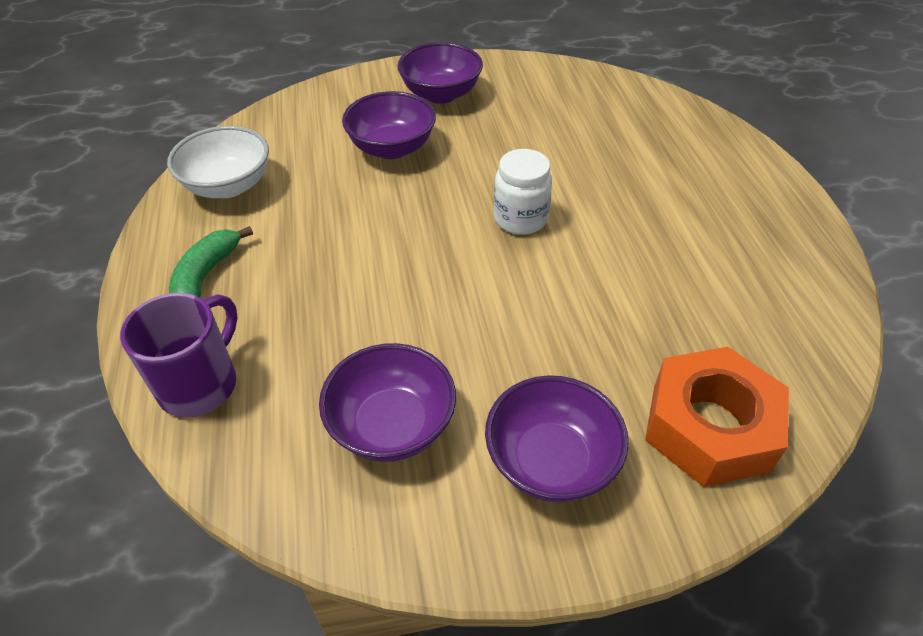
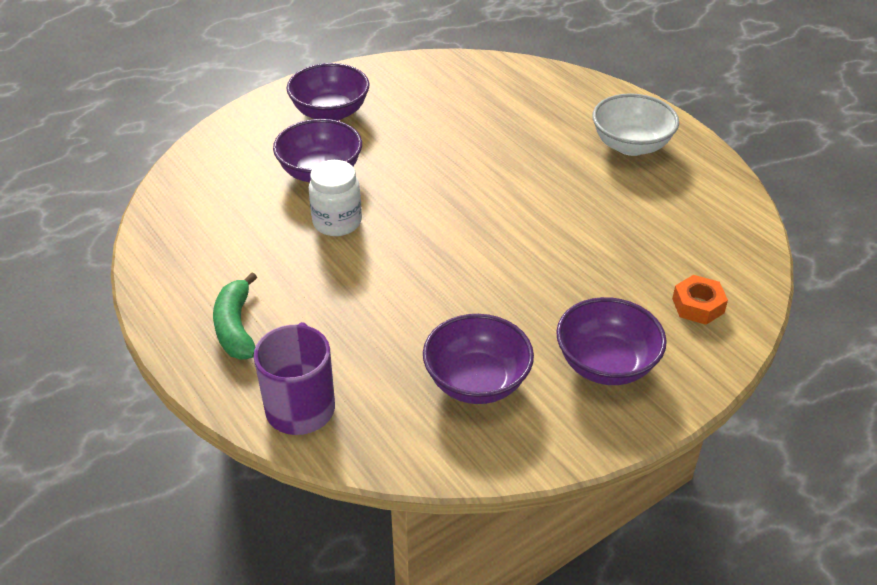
camera: 25 degrees left, 5 degrees down
white bowl [167,126,269,198] -> white bowl moved to [592,93,679,156]
white jar [494,149,552,235] -> white jar moved to [309,160,362,236]
orange nut [645,347,789,487] -> orange nut [672,275,728,325], size x0.50

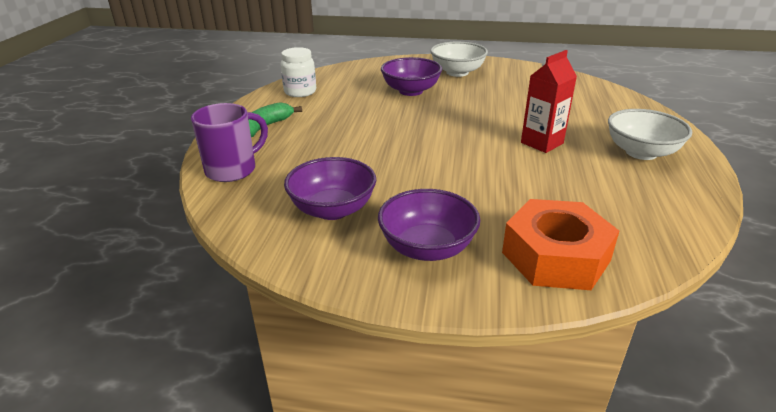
camera: 45 degrees right, 10 degrees down
purple bowl [287,63,369,121] -> white bowl [430,42,488,77]
white jar [309,160,362,236] -> white jar moved to [280,47,316,97]
orange nut [672,275,728,325] -> orange nut [502,199,619,290], size x2.01
none -> red carton [521,50,577,153]

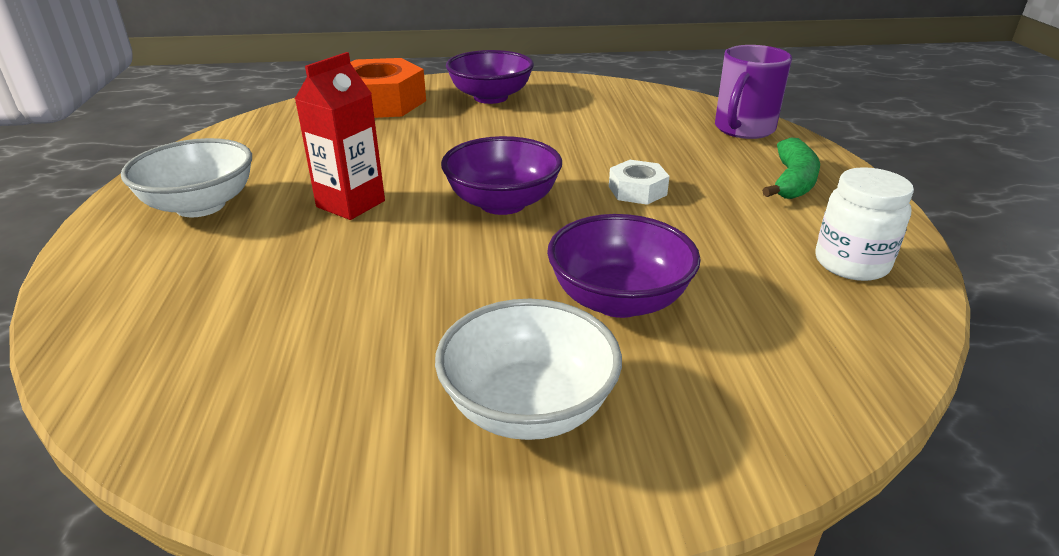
camera: 165 degrees right, 0 degrees up
purple bowl [284,157,376,220] -> purple bowl moved to [441,136,562,215]
none -> white nut [609,160,670,205]

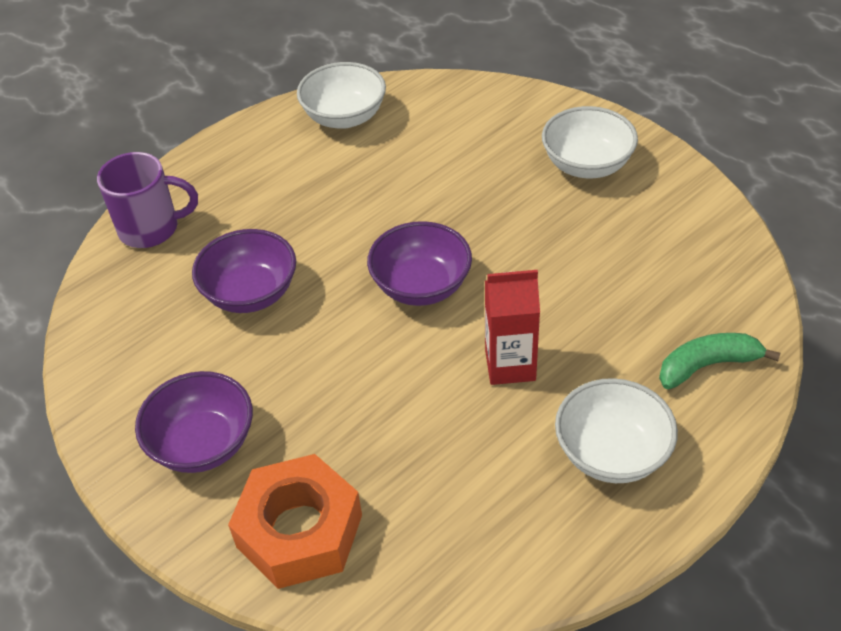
camera: 125 degrees left, 15 degrees up
purple bowl [547,214,701,318] -> purple bowl moved to [192,229,296,313]
white nut [609,160,670,205] -> none
green banana [762,137,820,199] -> green banana moved to [659,333,780,389]
white jar [815,167,914,281] -> white bowl [297,62,386,129]

